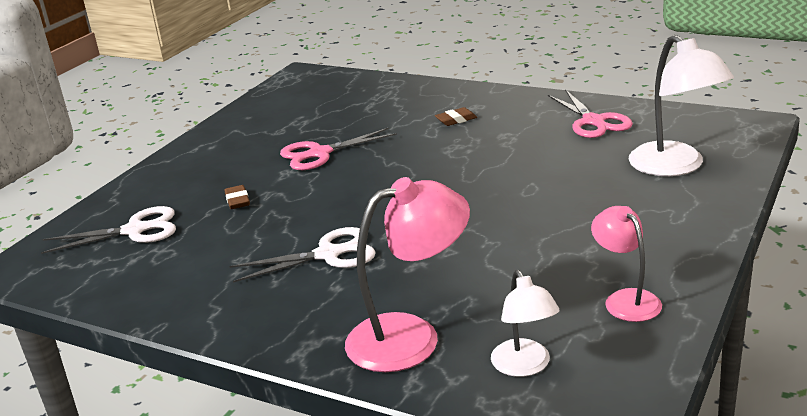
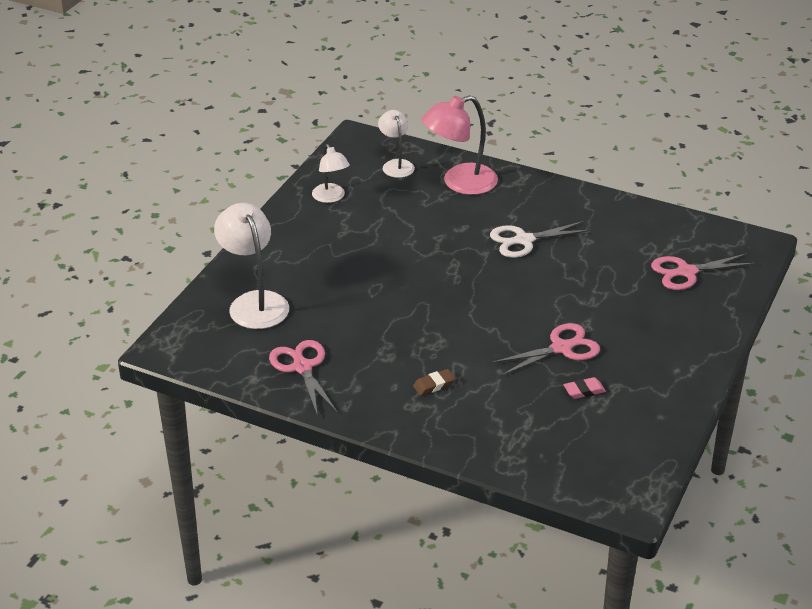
camera: 175 degrees right, 10 degrees up
white scissors [41,206,176,254] -> pink scissors [651,253,756,290]
brown eraser [225,185,250,209] -> none
pink lamp [591,206,662,322] -> white lamp [312,144,350,203]
none -> pink eraser [563,377,606,399]

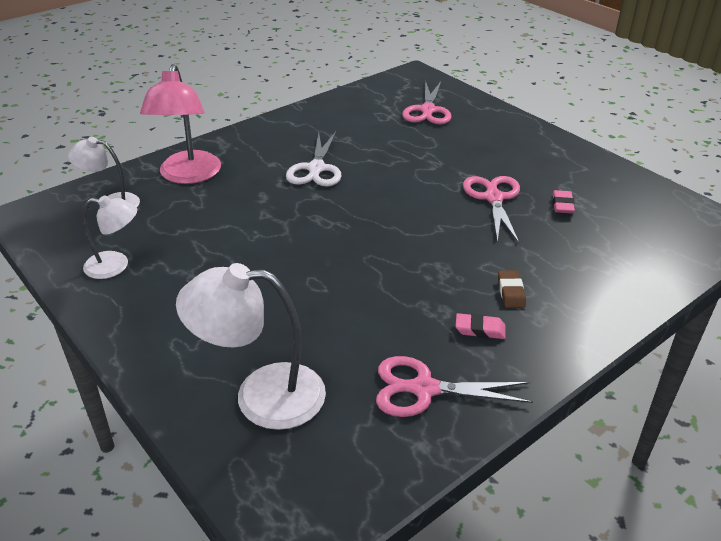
camera: 65 degrees left, 0 degrees up
none -> pink eraser [455,313,506,339]

